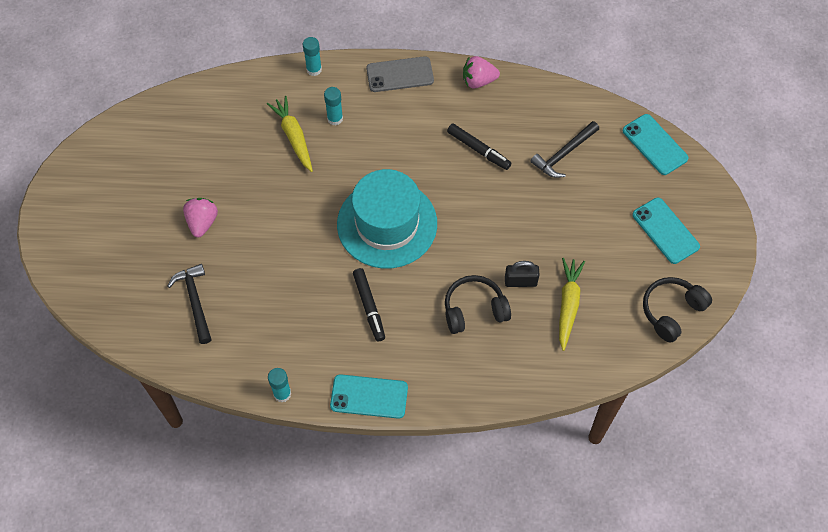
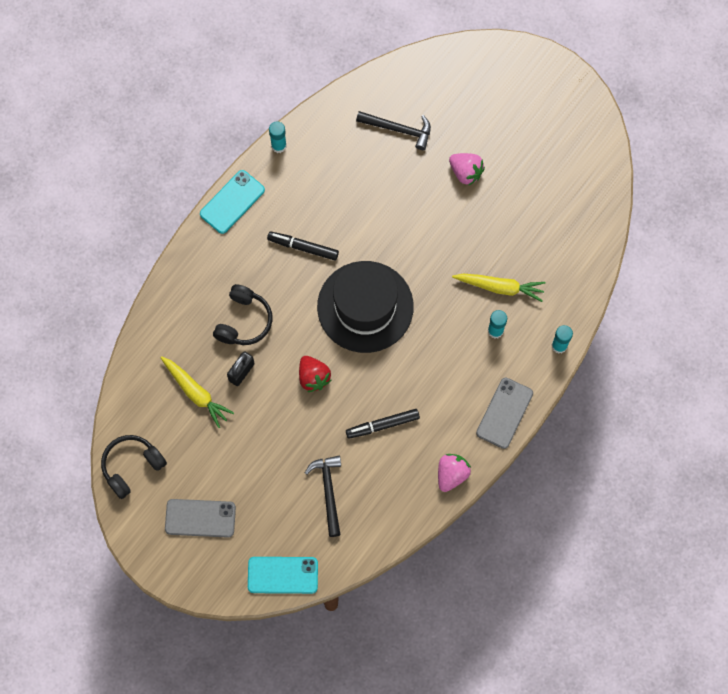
camera: 125 degrees right, 10 degrees up
turquoise hat [337,169,437,268] -> black hat [317,261,414,353]
turquoise phone [632,198,700,264] -> grey phone [165,499,236,538]
black headphones [643,277,712,343] -> black headphones turned 120 degrees counterclockwise [101,435,167,499]
none -> red strawberry [299,356,331,392]

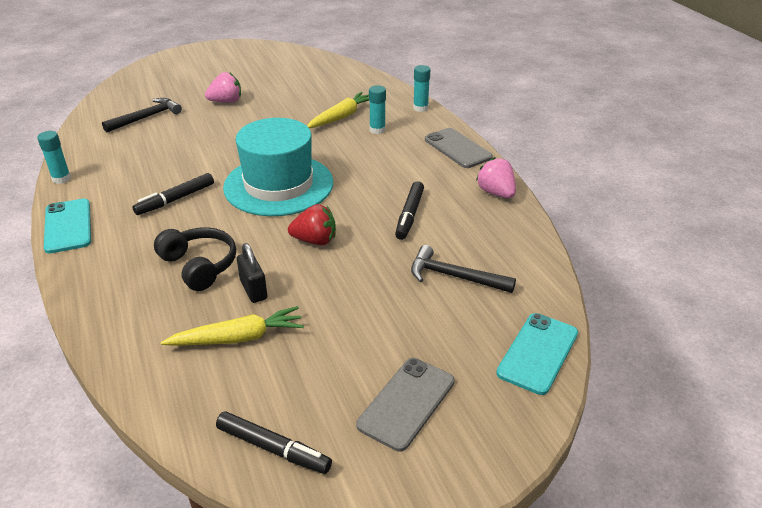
camera: 60 degrees left, 35 degrees down
black headphones [101,435,167,499] -> black marker [216,411,332,474]
black hat [317,261,414,353] -> turquoise hat [223,118,333,216]

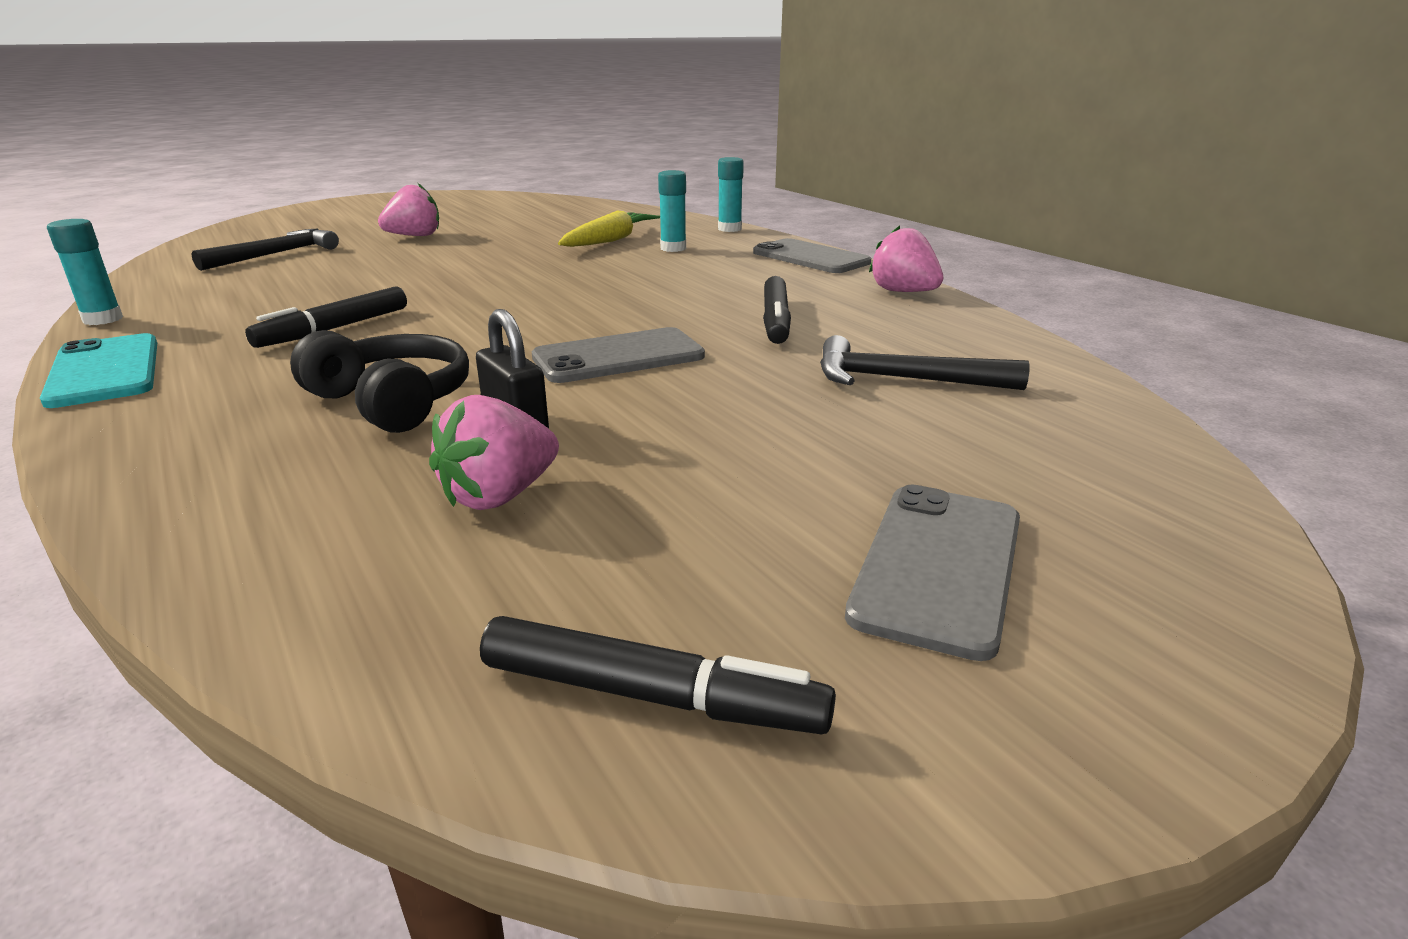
camera: 10 degrees left, 10 degrees down
yellow carrot [161,306,304,346] -> pink strawberry [429,395,559,510]
turquoise hat [223,118,333,216] -> none
red strawberry [288,204,336,245] -> grey phone [532,327,705,383]
turquoise phone [496,313,578,395] -> none

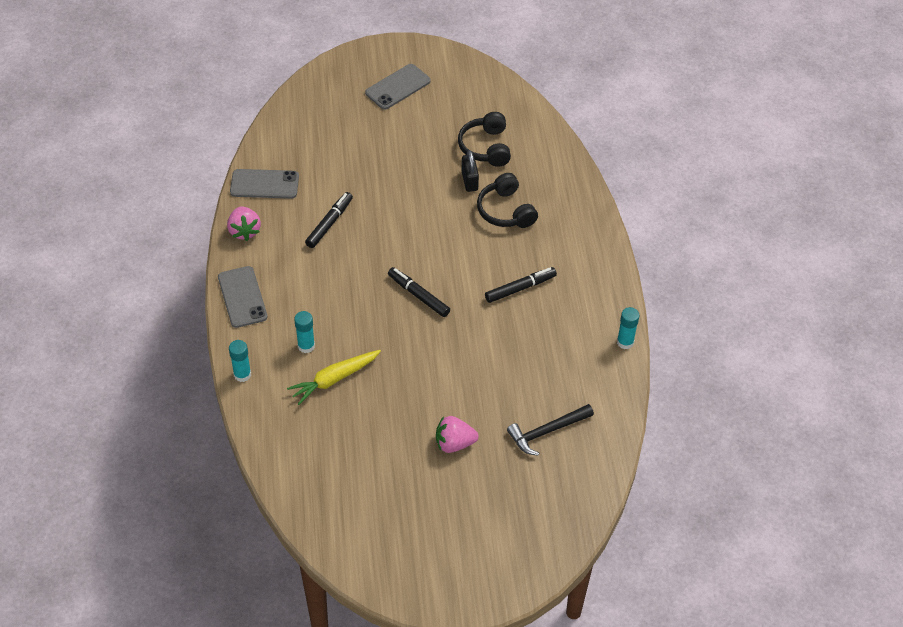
camera: 155 degrees left, 25 degrees up
turquoise phone [40,333,157,408] -> none
pink strawberry [429,395,559,510] -> black headphones [458,112,511,167]
black marker [480,616,836,734] -> black marker moved to [388,267,450,317]
grey phone [532,327,705,383] -> grey phone moved to [230,169,299,199]
black hammer [820,335,1029,390] -> none

